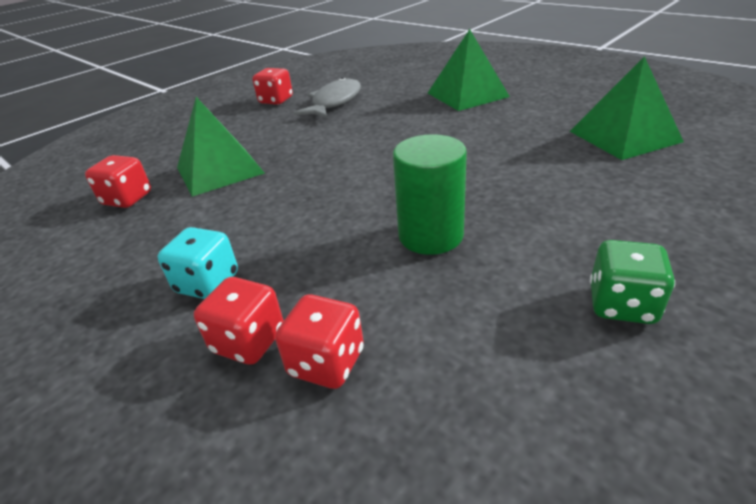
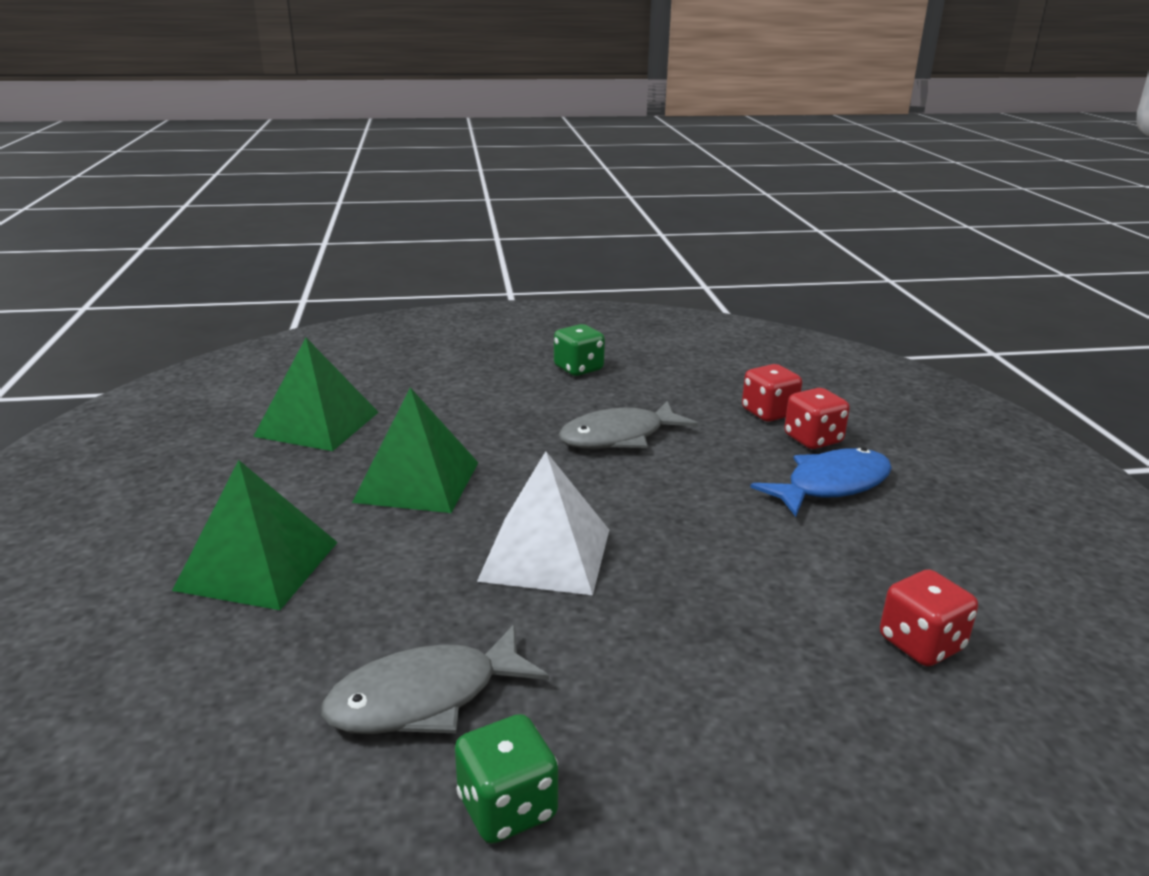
camera: 145 degrees left, 10 degrees down
turquoise dice [158,227,238,299] -> blue fish [750,447,892,517]
green pyramid [177,97,265,197] -> green pyramid moved to [352,387,478,513]
red dice [253,68,293,105] -> green dice [455,714,558,844]
green cylinder [393,134,467,255] -> grey fish [558,401,698,449]
none -> white pyramid [477,451,609,595]

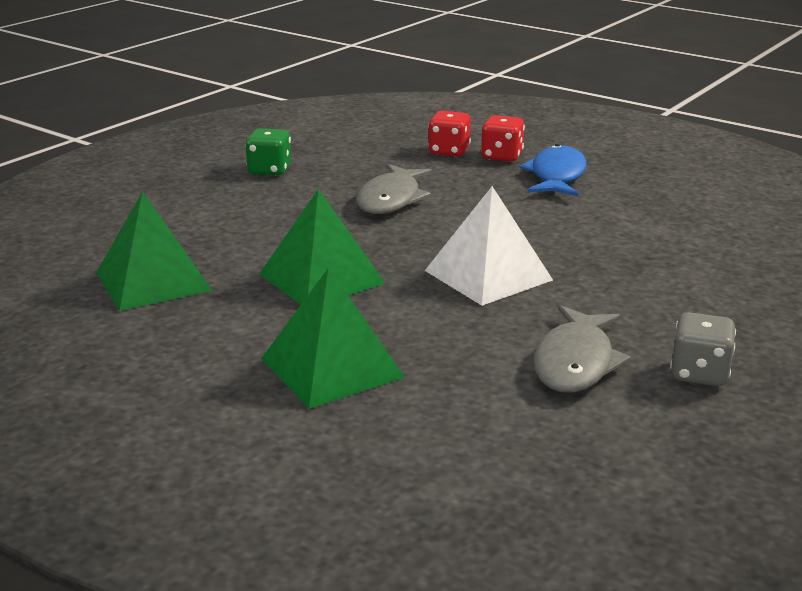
camera: 45 degrees left, 0 degrees up
green dice [455,714,558,844] -> grey dice [670,312,736,386]
red dice [880,569,978,666] -> none

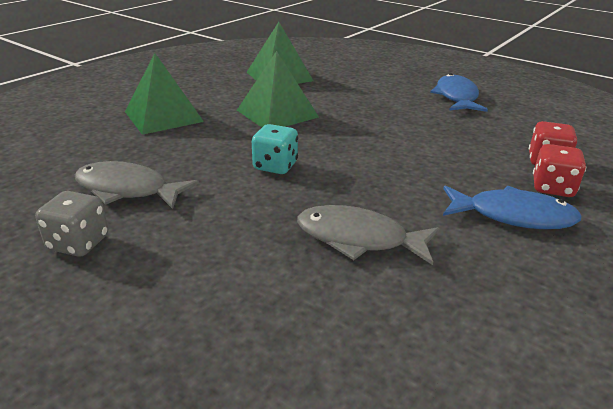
camera: 90 degrees right, 5 degrees up
green dice [245,128,291,176] -> blue fish [430,74,488,112]
grey fish [356,164,432,214] -> grey fish moved to [297,205,440,265]
white pyramid [425,186,553,306] -> turquoise dice [252,124,298,174]

